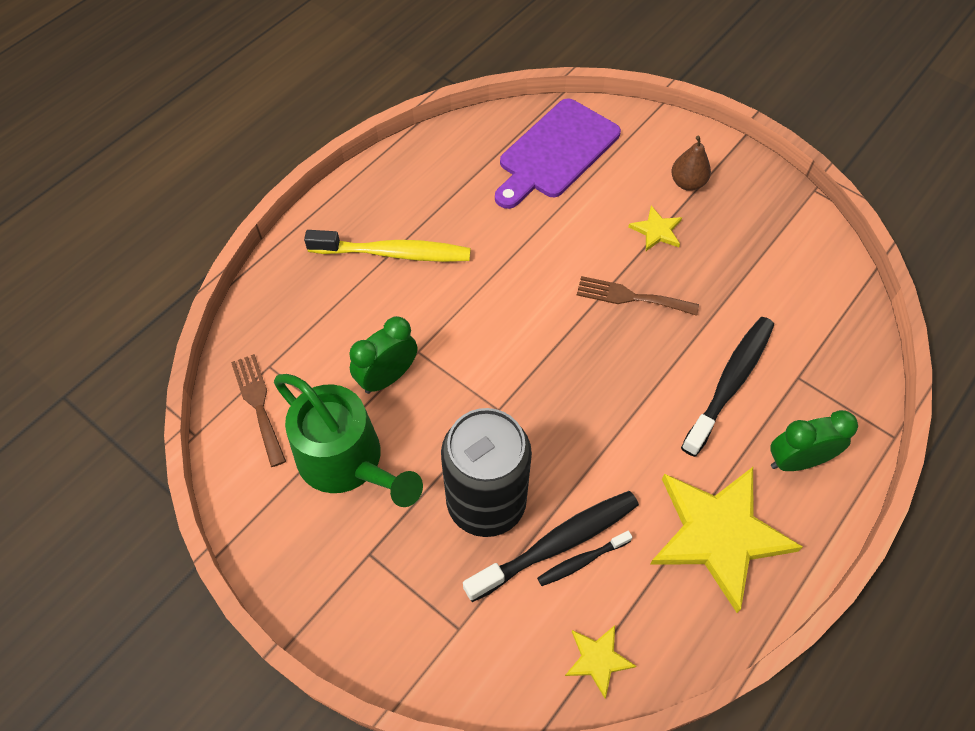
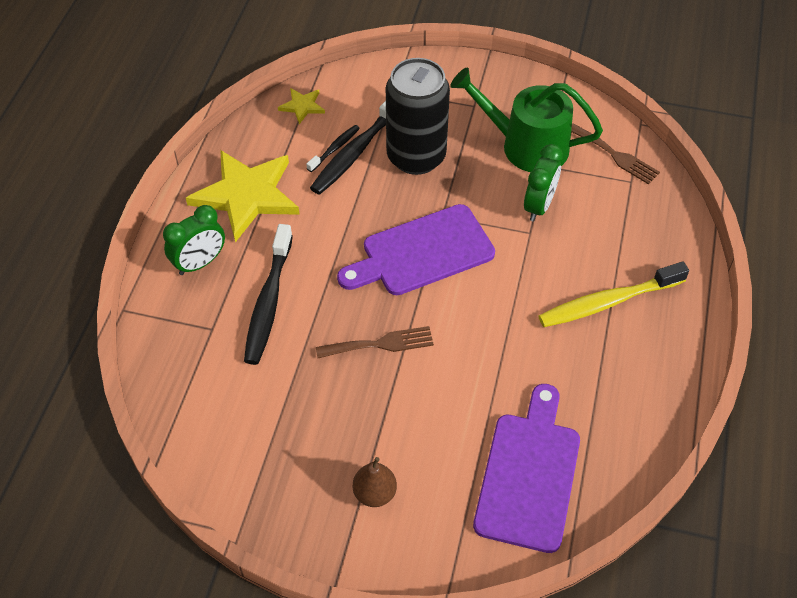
camera: 155 degrees right, 5 degrees down
yellow star [628,206,682,251] -> none
none -> purple cutting board [337,204,495,295]

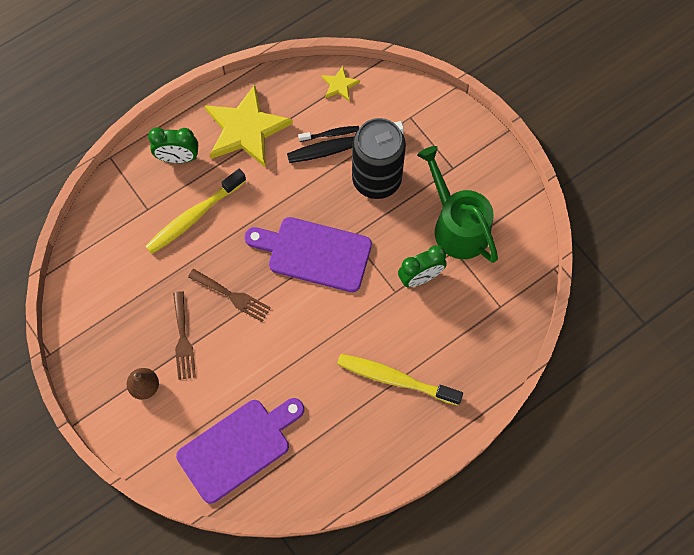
camera: 40 degrees right, 15 degrees up
black toothbrush [244,224,293,365] -> yellow toothbrush [145,169,246,254]
brown fork [571,123,660,184] -> brown fork moved to [173,291,196,380]

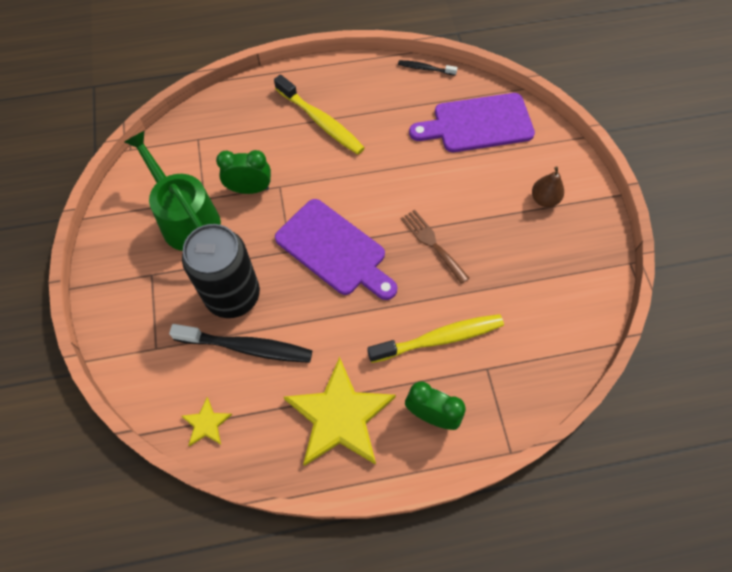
camera: 155 degrees left, 5 degrees down
brown fork [173,291,196,380] -> none
black toothbrush [298,126,359,142] -> black toothbrush moved to [398,60,458,76]
green watering can [417,146,498,263] -> green watering can turned 150 degrees clockwise [124,131,221,251]

